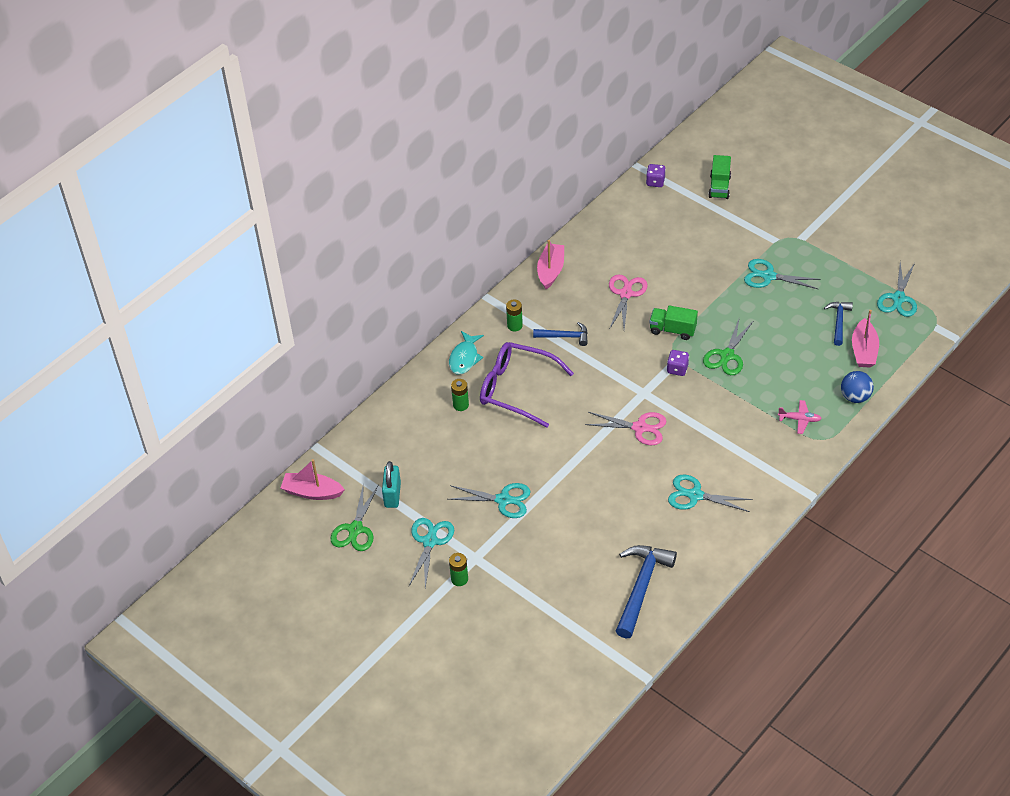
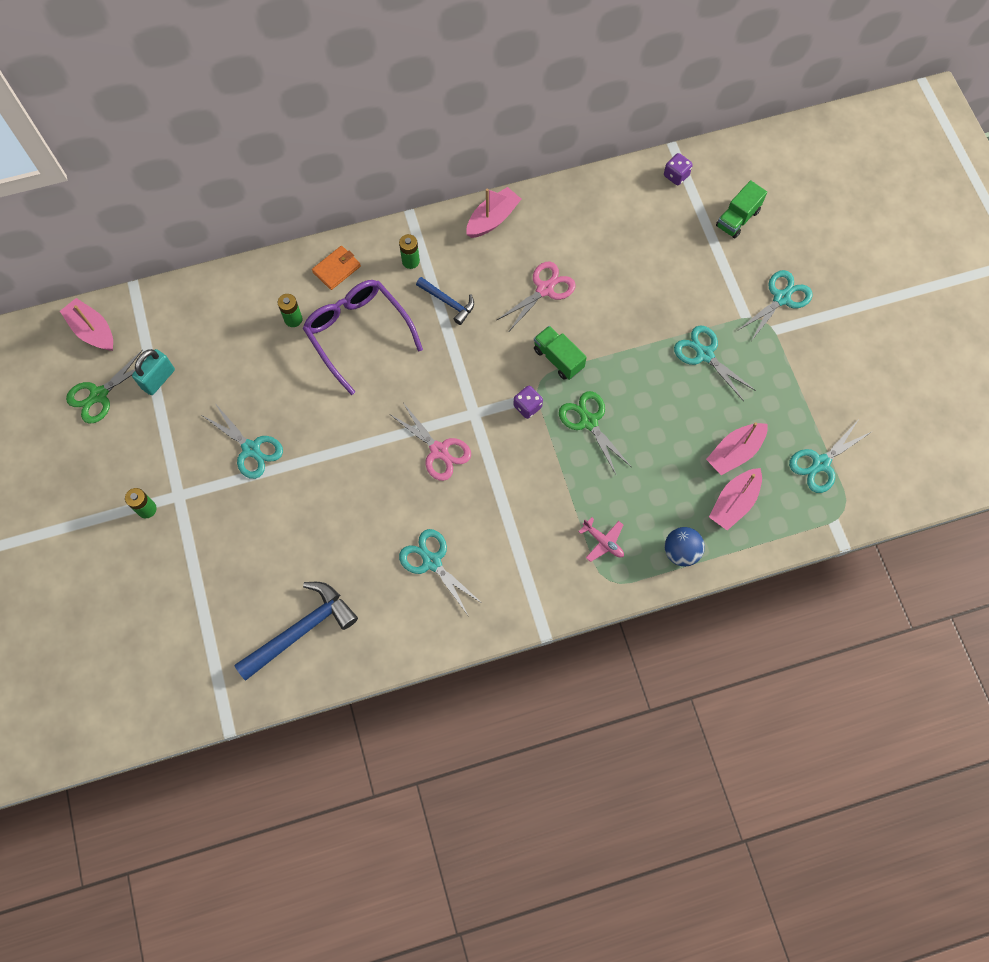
camera: 30 degrees right, 20 degrees up
turquoise scissors [409,518,454,588] -> turquoise scissors moved to [737,270,813,341]
turquoise fish [449,331,484,375] -> orange wallet [312,246,361,290]
green scissors [703,319,753,375] -> green scissors turned 90 degrees clockwise [559,391,631,476]
blue hammer [824,302,853,346] -> pink boat [706,422,768,475]

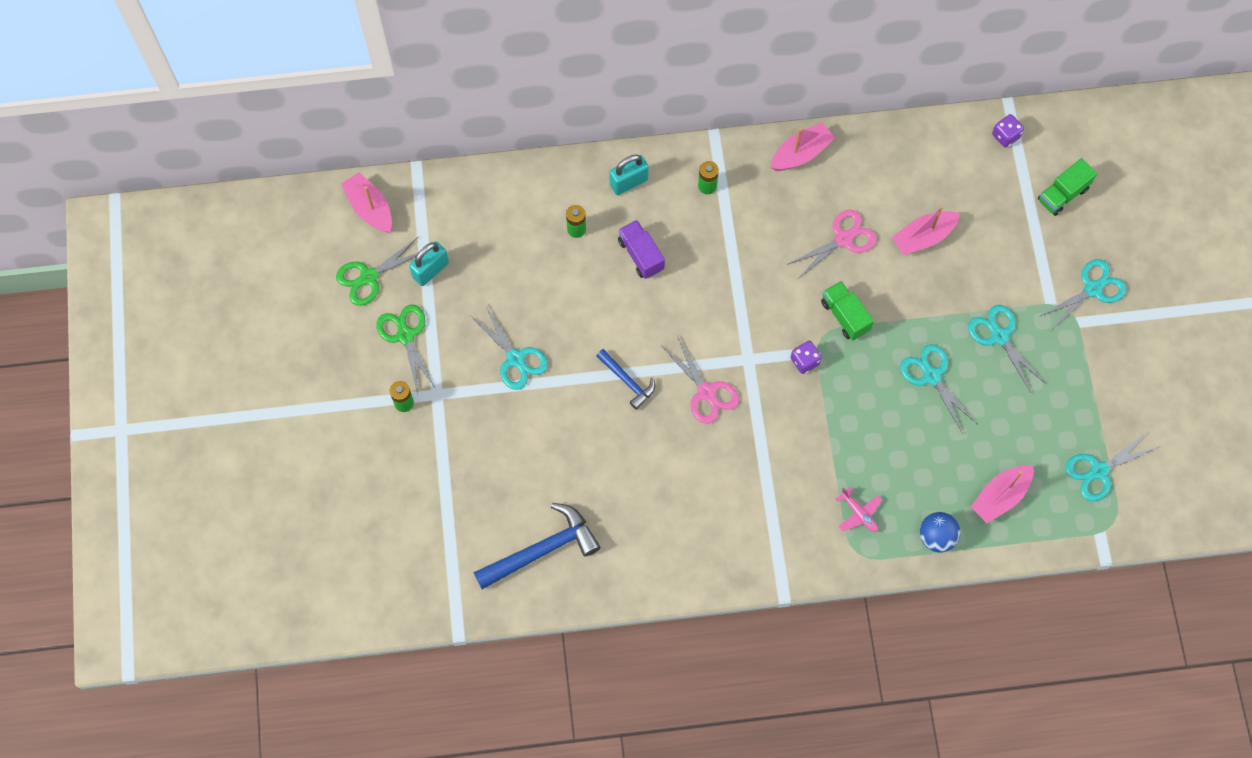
camera: 10 degrees right, 0 degrees up
purple glasses [303,280,423,395] -> purple truck [618,220,665,279]
orange wallet [312,246,361,290] -> turquoise padlock [609,154,649,195]
turquoise scissors [399,529,483,615] -> turquoise scissors moved to [900,344,977,434]
blue hammer [416,277,474,325] -> blue hammer moved to [596,349,655,410]
green scissors [559,391,631,476] -> green scissors moved to [376,304,435,394]
pink boat [706,422,768,475] -> pink boat moved to [892,206,960,255]

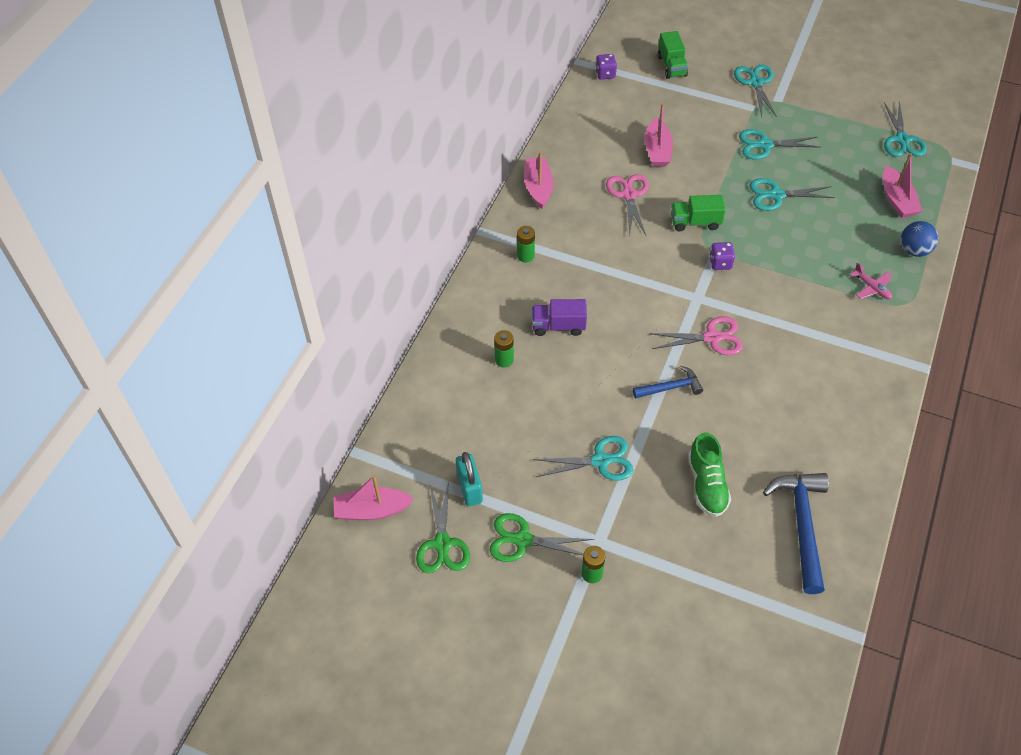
camera: 60 degrees left, 15 degrees down
turquoise padlock [609,154,649,195] -> none
pink plane [835,487,882,532] -> pink plane turned 60 degrees clockwise [850,262,892,299]
none -> green shoe [688,432,731,517]

